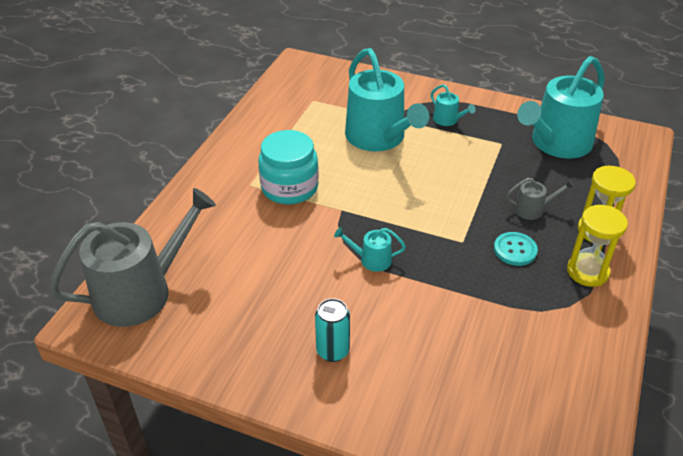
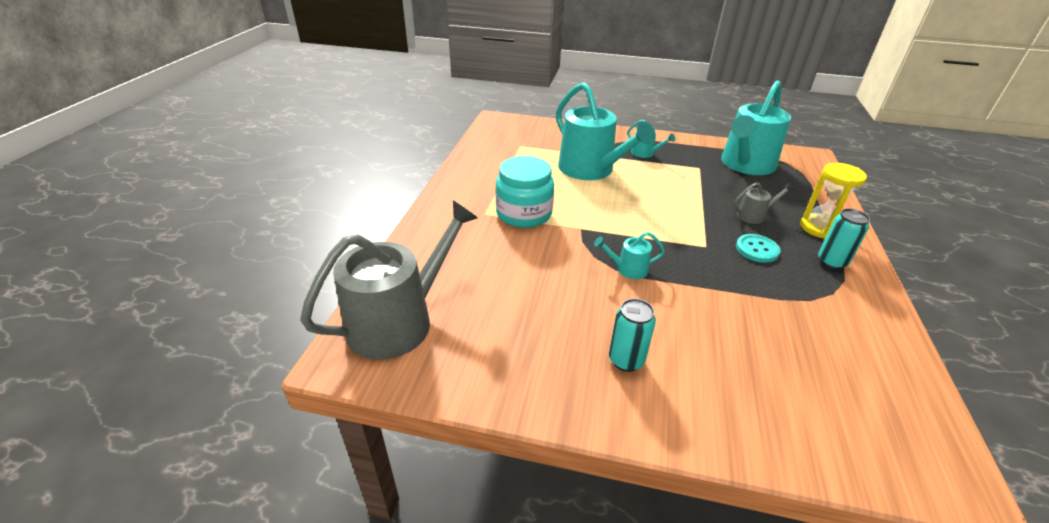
camera: 10 degrees left, 5 degrees down
yellow hourglass [567,205,628,287] -> turquoise can [818,209,870,270]

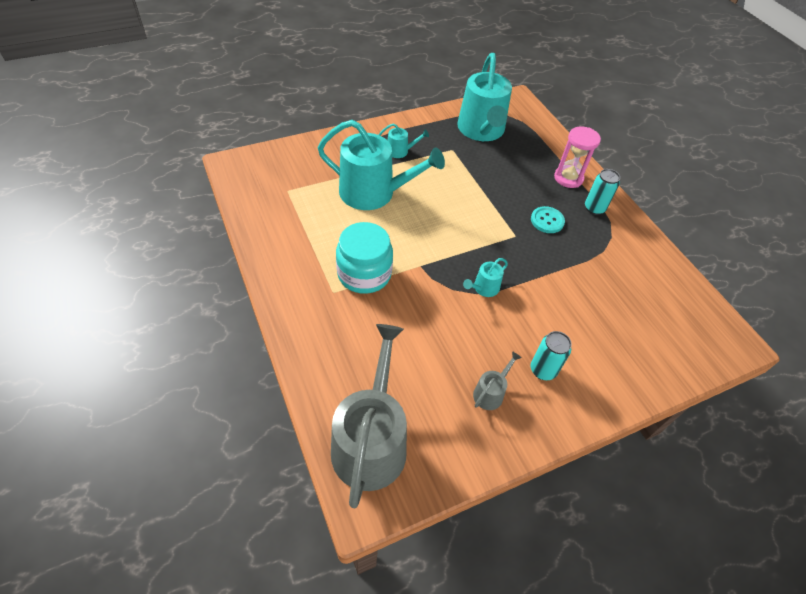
camera: 40 degrees left, 15 degrees up
grey watering can [733,182,794,224] -> grey watering can moved to [473,351,522,410]
yellow hourglass [800,163,867,239] -> pink hourglass [554,126,601,188]

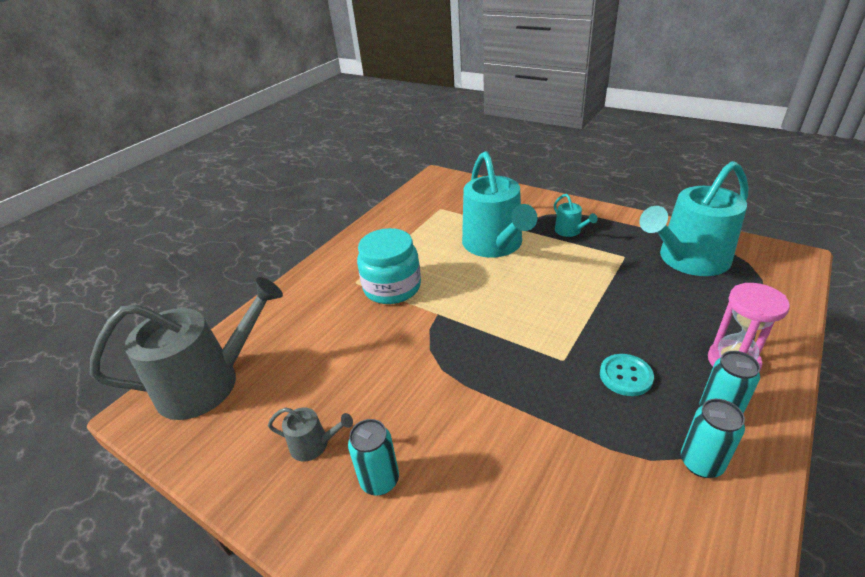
camera: 65 degrees right, 15 degrees down
turquoise watering can [463,258,508,297] -> none
none -> turquoise can [681,399,745,478]

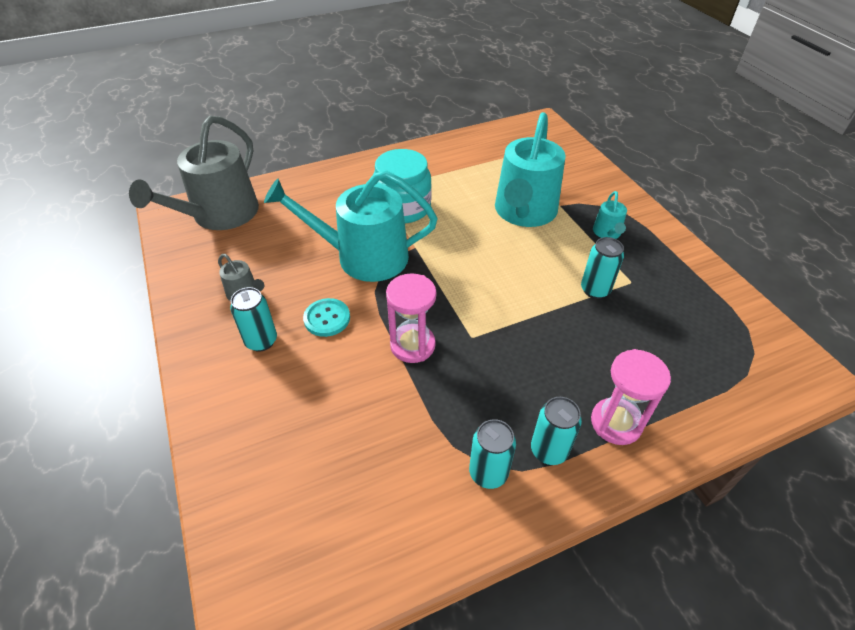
camera: 30 degrees right, 10 degrees up
grey watering can [90,277,283,420] -> grey watering can turned 105 degrees clockwise [129,116,259,230]
turquoise button [600,354,654,396] -> turquoise button moved to [303,298,350,337]
turquoise watering can [639,161,748,276] -> turquoise watering can moved to [264,170,437,282]
none -> pink hourglass [386,273,436,363]
none -> turquoise can [581,237,624,299]

